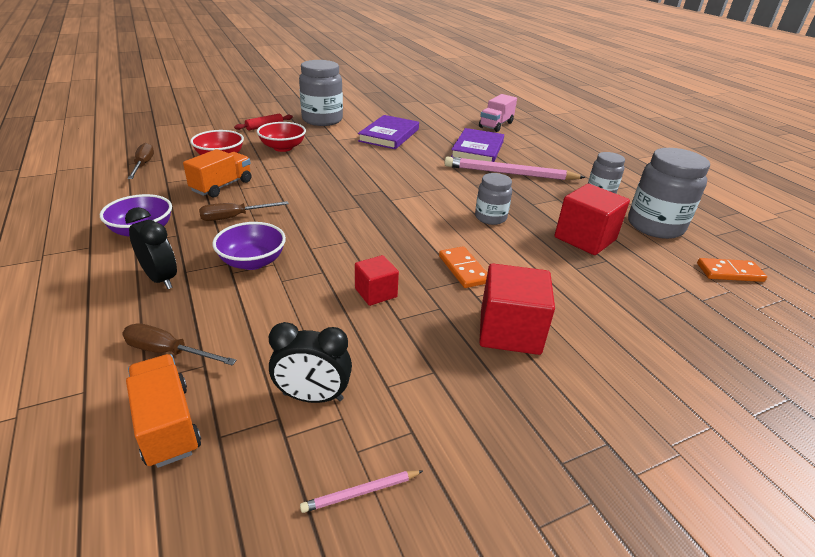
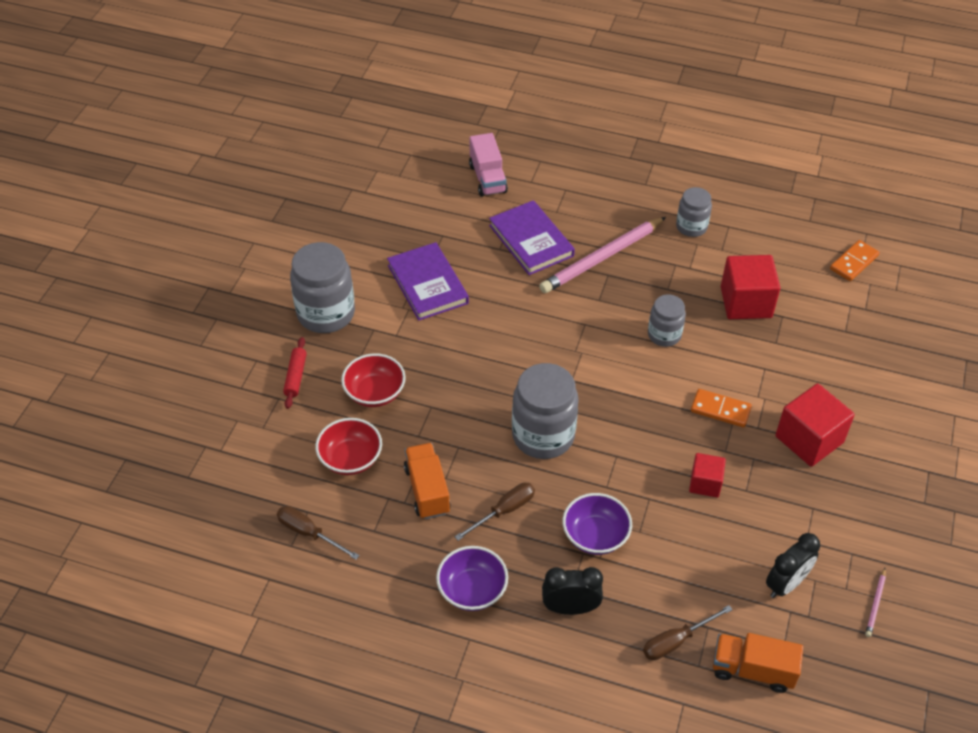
camera: 45 degrees left, 15 degrees up
brown screwdriver [199,201,289,221] -> brown screwdriver turned 150 degrees counterclockwise [455,483,535,541]
grey jar [628,148,710,239] -> grey jar moved to [512,363,579,459]

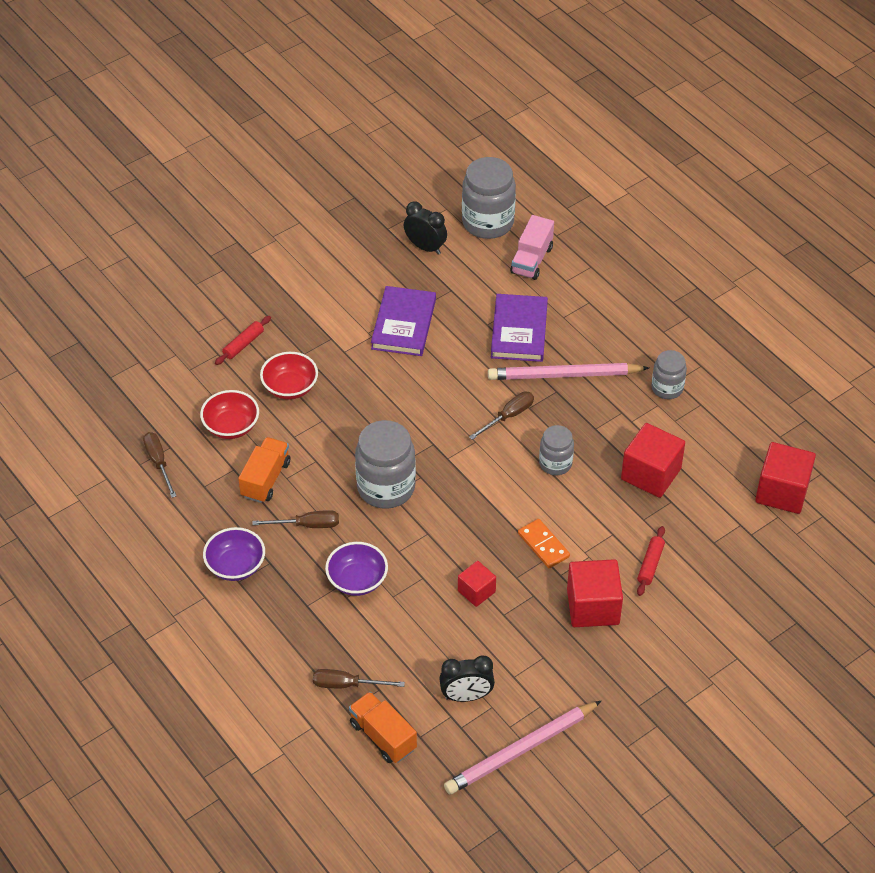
camera: 35 degrees right, 0 degrees up
grey jar [290,242,355,333] -> grey jar moved to [462,157,516,239]
black clock [542,567,603,615] -> black clock moved to [404,202,447,255]
orange domino [830,240,879,281] -> red cube [755,442,816,514]
pink pencil [865,568,886,637] -> pink pencil [444,701,601,795], size x2.43
none -> brown screwdriver [469,392,534,440]
none -> red rolling pin [637,526,665,596]

